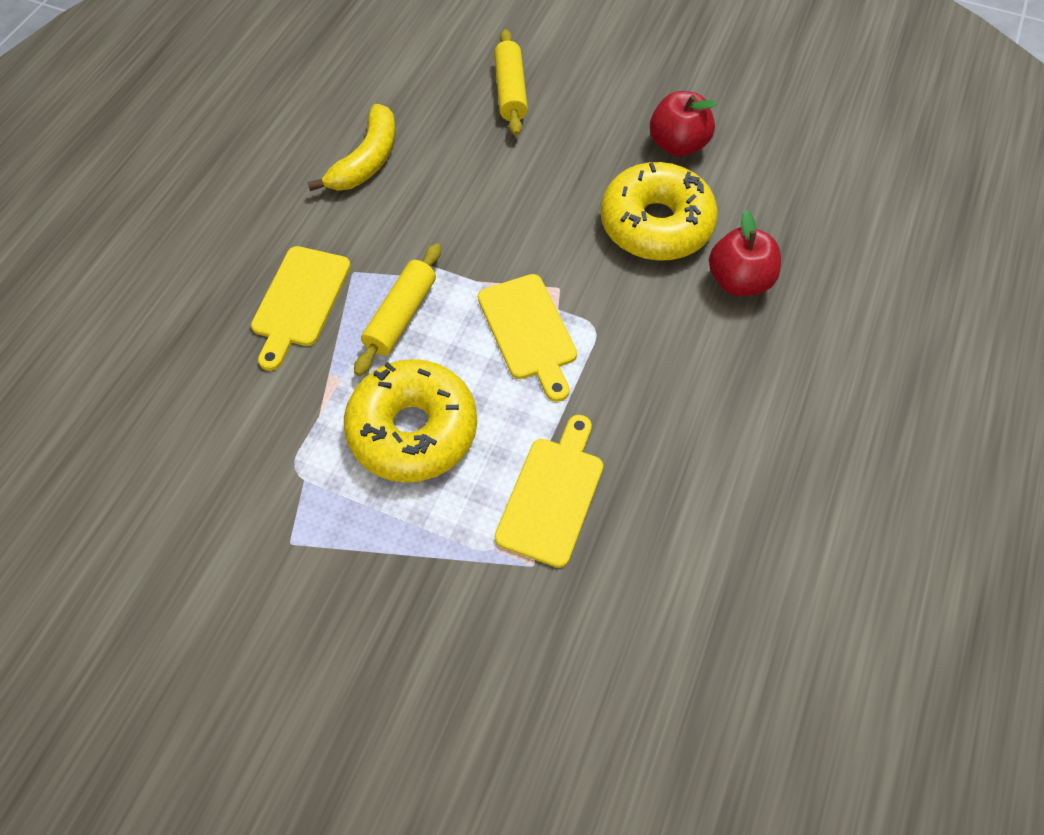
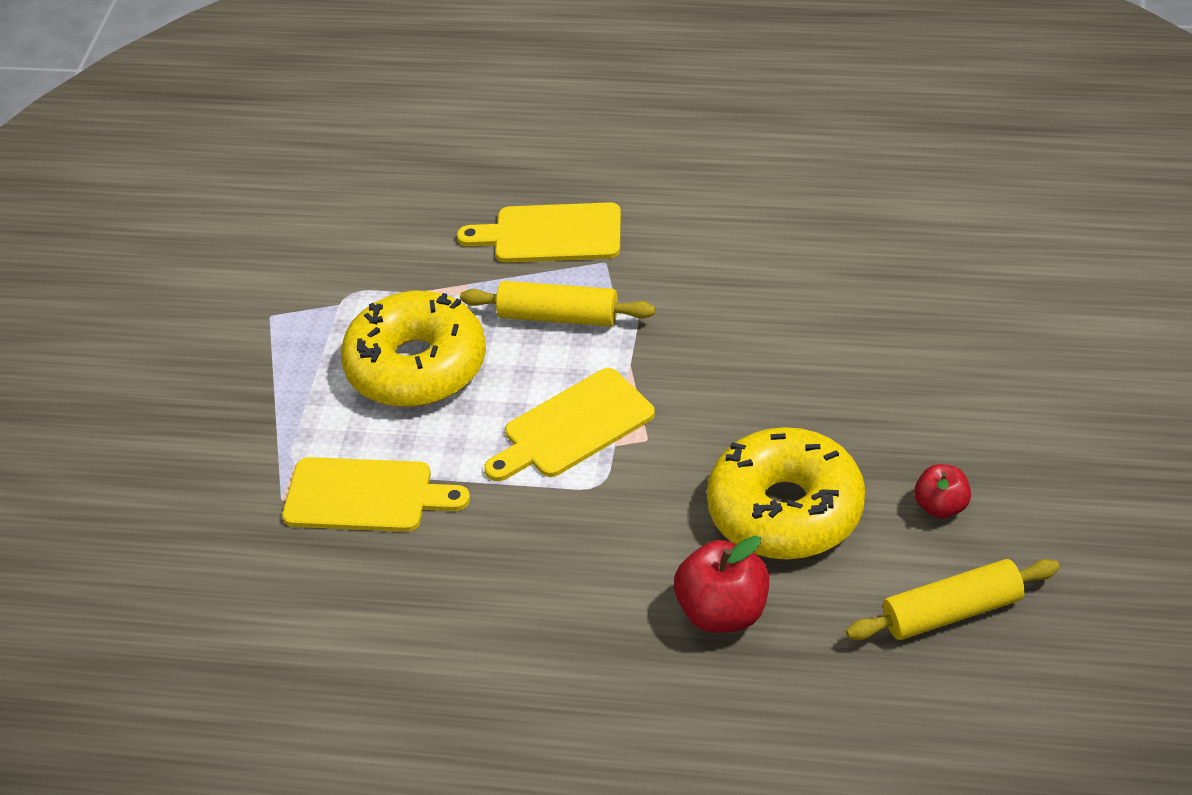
camera: 80 degrees right, 15 degrees down
yellow banana [307,104,396,191] -> none
yellow rolling pin [494,29,528,136] -> yellow rolling pin moved to [846,559,1060,640]
red apple [650,91,717,157] -> red apple [914,464,971,518], size x0.61

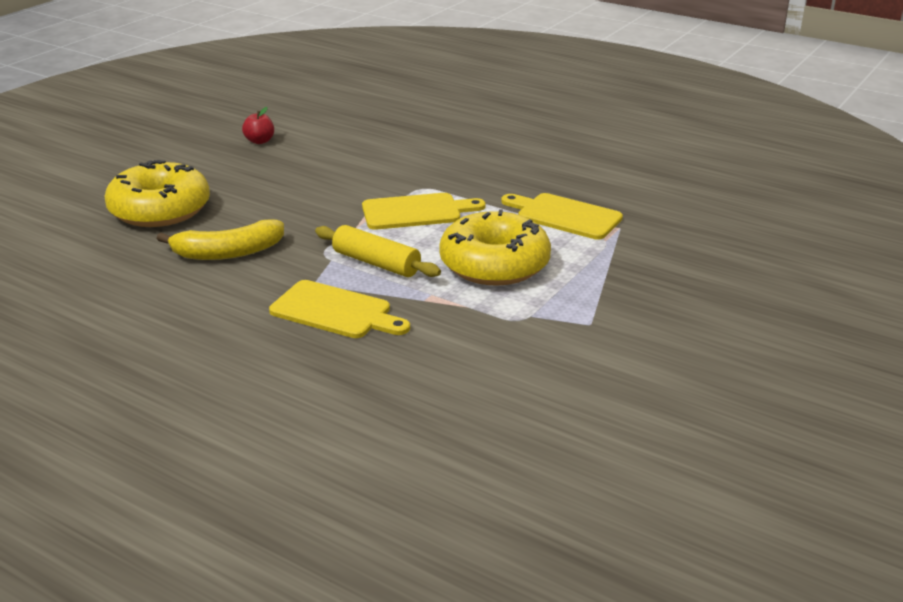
camera: 160 degrees left, 15 degrees down
red apple [674,536,769,633] -> none
yellow donut [707,427,865,560] -> yellow donut moved to [105,160,210,227]
yellow rolling pin [846,559,1060,640] -> none
none -> yellow banana [157,219,284,260]

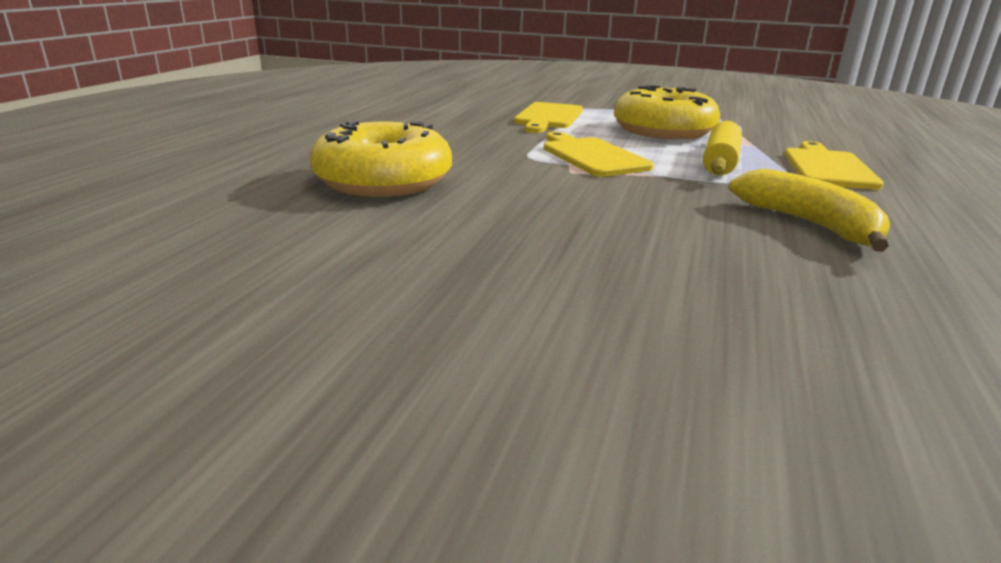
camera: 105 degrees left, 5 degrees down
yellow donut [105,160,210,227] -> yellow donut moved to [310,121,452,197]
red apple [242,107,274,144] -> none

